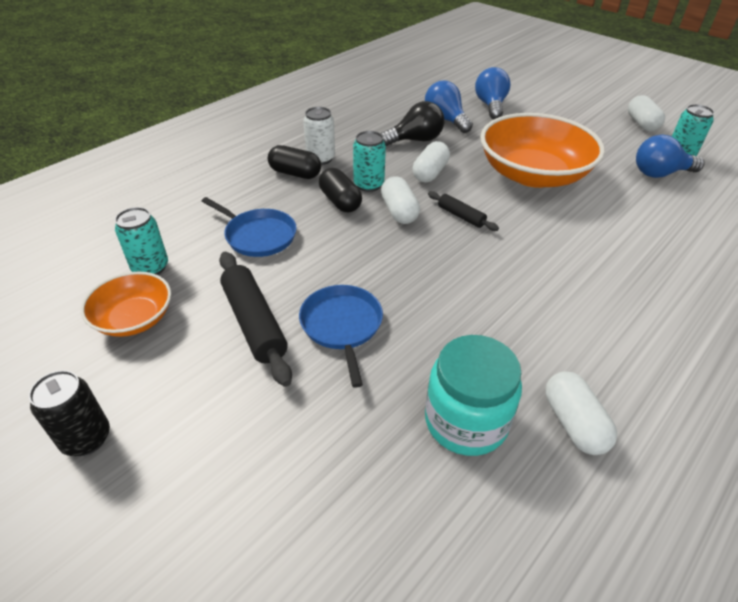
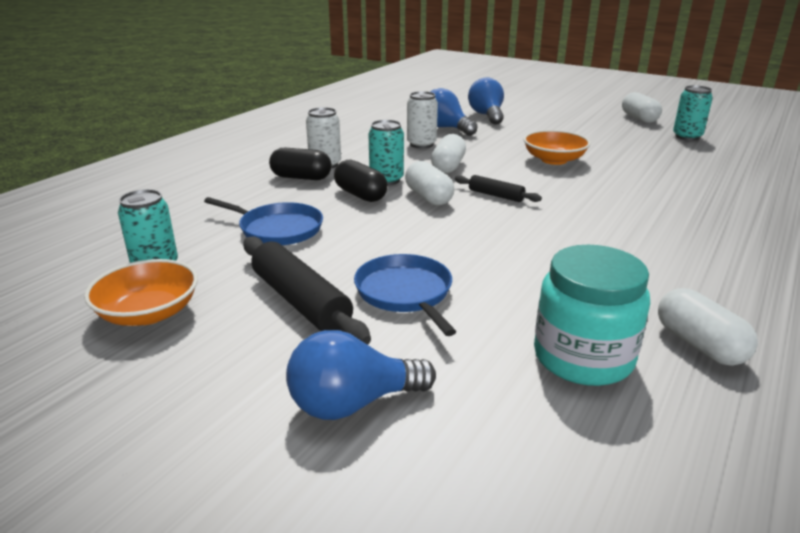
camera: 10 degrees left, 15 degrees down
black can [29,370,110,456] -> none
black light bulb [380,101,444,146] -> white can [407,91,438,148]
orange bowl [480,113,605,188] -> orange bowl [523,130,591,165], size x0.53
blue light bulb [636,134,705,178] -> blue light bulb moved to [286,330,436,420]

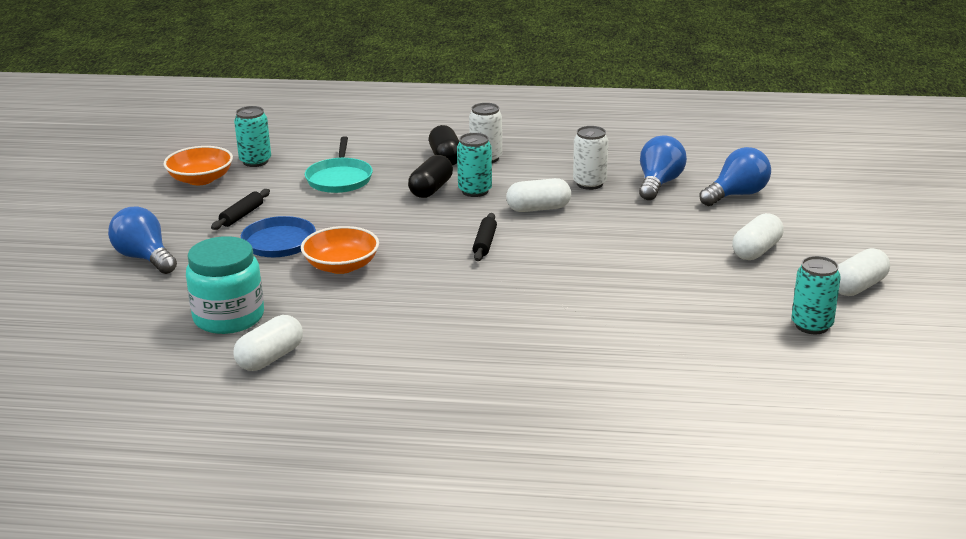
camera: 65 degrees right, 0 degrees up
blue pan [204,197,323,245] -> turquoise pan [305,136,373,193]
black rolling pin [243,236,371,345] -> black rolling pin [211,189,270,230], size x0.55
white capsule [405,161,454,205] -> white capsule moved to [732,213,784,260]
orange bowl [523,130,591,165] -> orange bowl moved to [301,226,379,274]

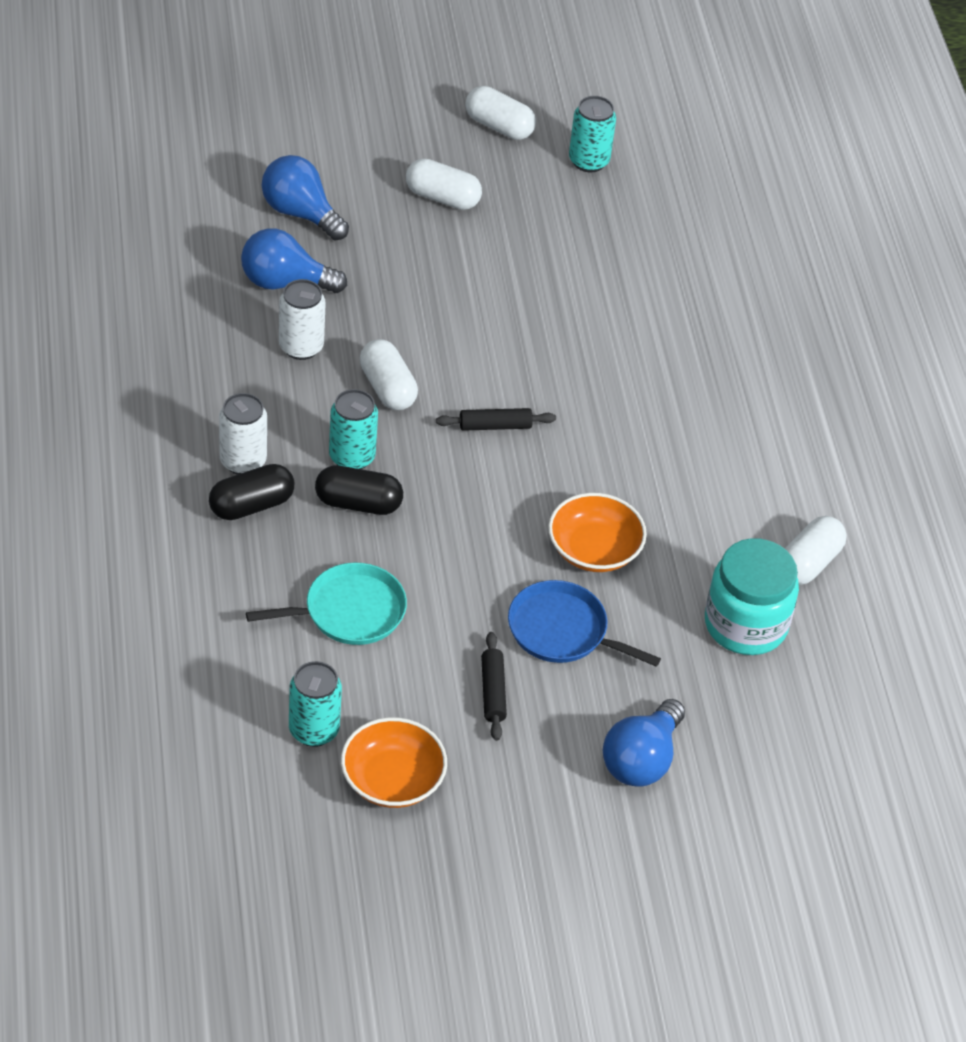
camera: 110 degrees left, 20 degrees up
black rolling pin [211,189,270,230] -> black rolling pin turned 75 degrees clockwise [481,632,507,741]
white capsule [233,315,303,371] -> white capsule turned 75 degrees counterclockwise [785,516,847,585]

